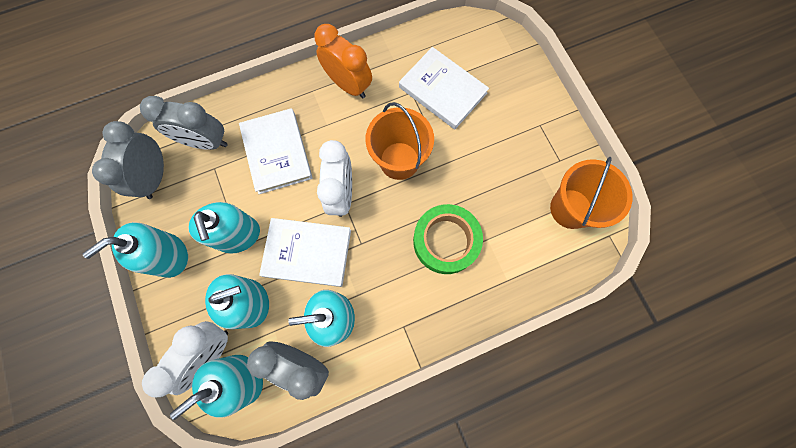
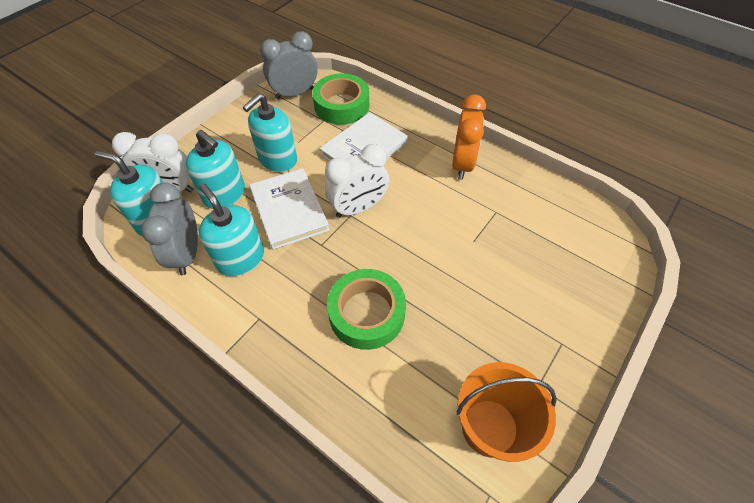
camera: 60 degrees right, 20 degrees down
turquoise soap dispenser [83,222,188,278] -> none
grey clock [140,96,228,150] -> green tape [312,73,369,125]
orange bucket [366,102,434,180] -> none
white book [399,47,489,129] -> none

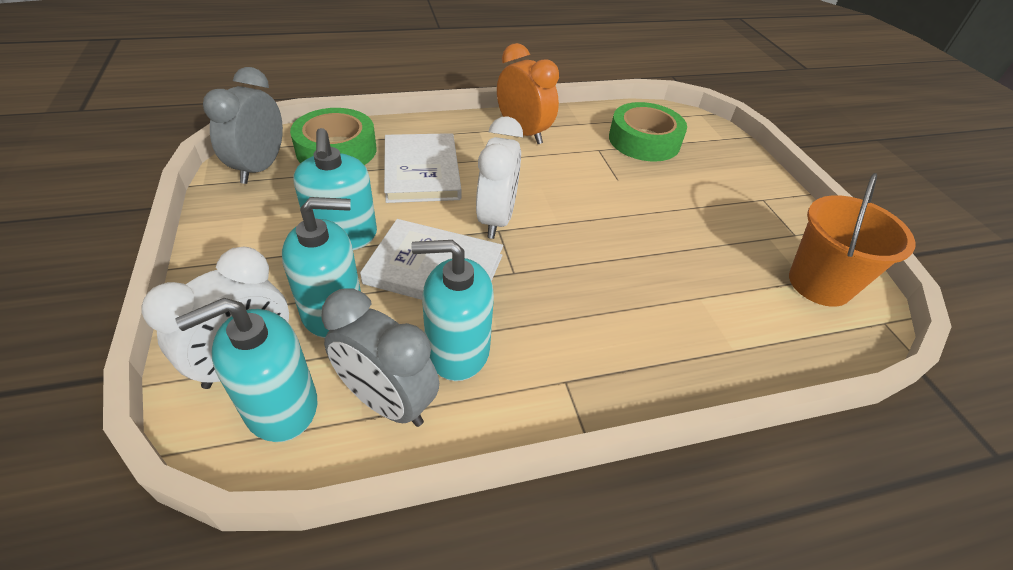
camera: 55 degrees left, 10 degrees down
green tape [327,269,406,350] -> green tape moved to [609,102,687,162]

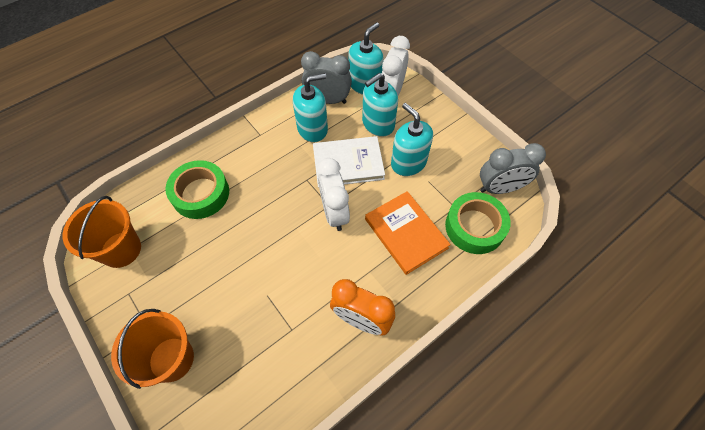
camera: 160 degrees right, 15 degrees up
grey clock [203,67,283,184] -> grey clock turned 90 degrees clockwise [480,143,546,194]
white book [384,133,462,203] -> orange book [365,191,451,275]
green tape [609,102,687,162] -> green tape moved to [165,160,229,219]
none -> orange bucket [111,309,194,389]

